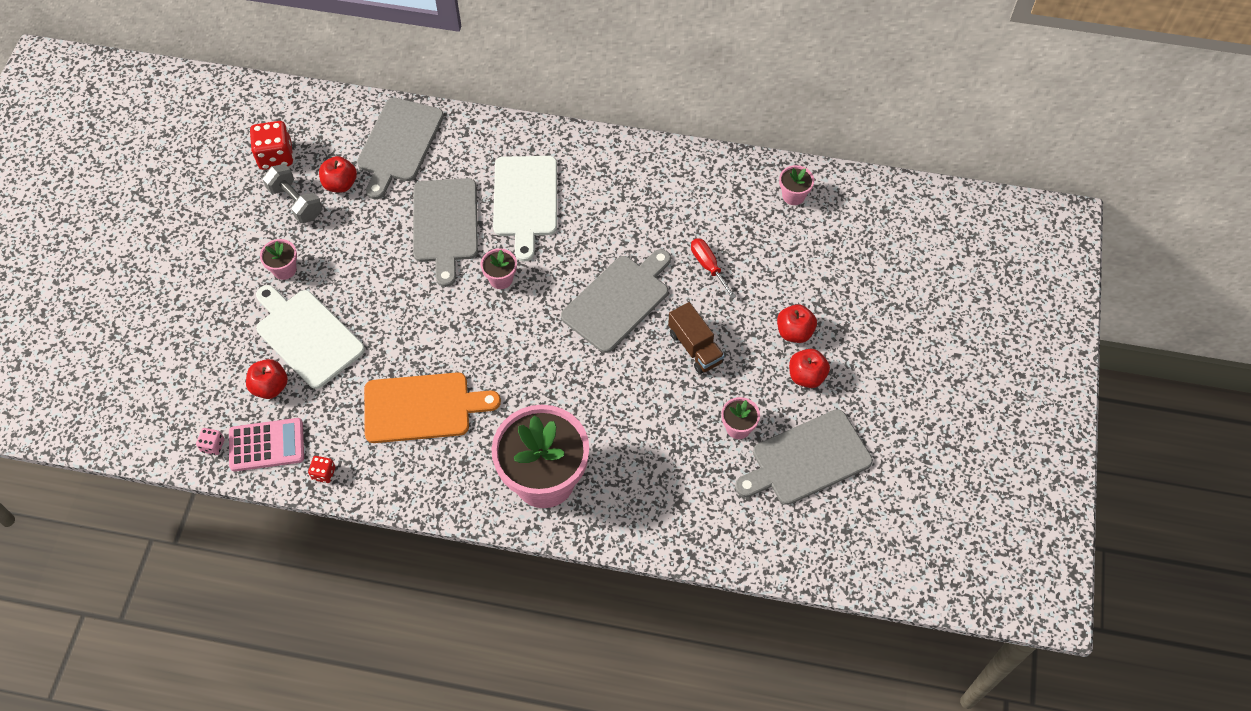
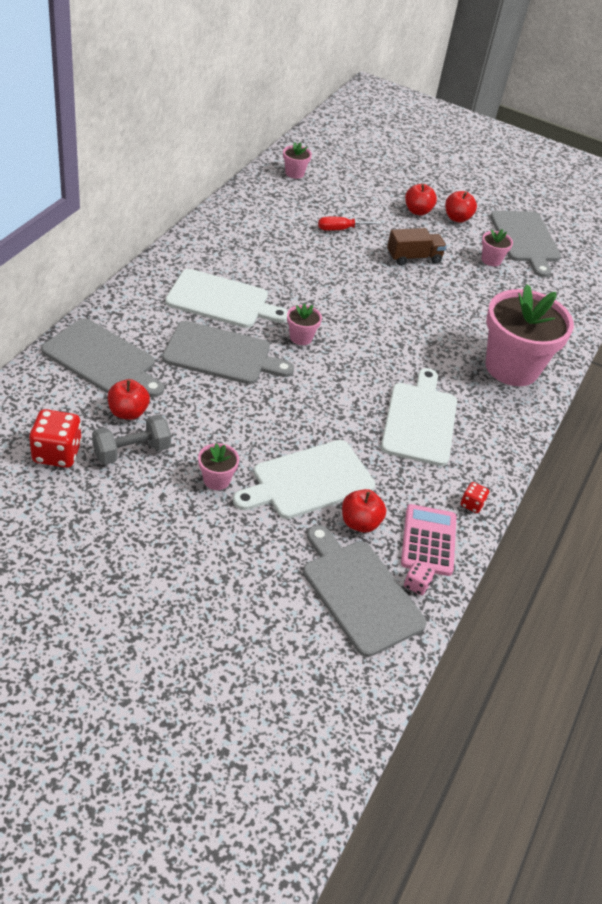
camera: 80 degrees left, 15 degrees down
orange cutting board [364,372,501,443] -> white cutting board [381,368,457,466]
grey cutting board [561,249,671,353] -> grey cutting board moved to [303,525,427,657]

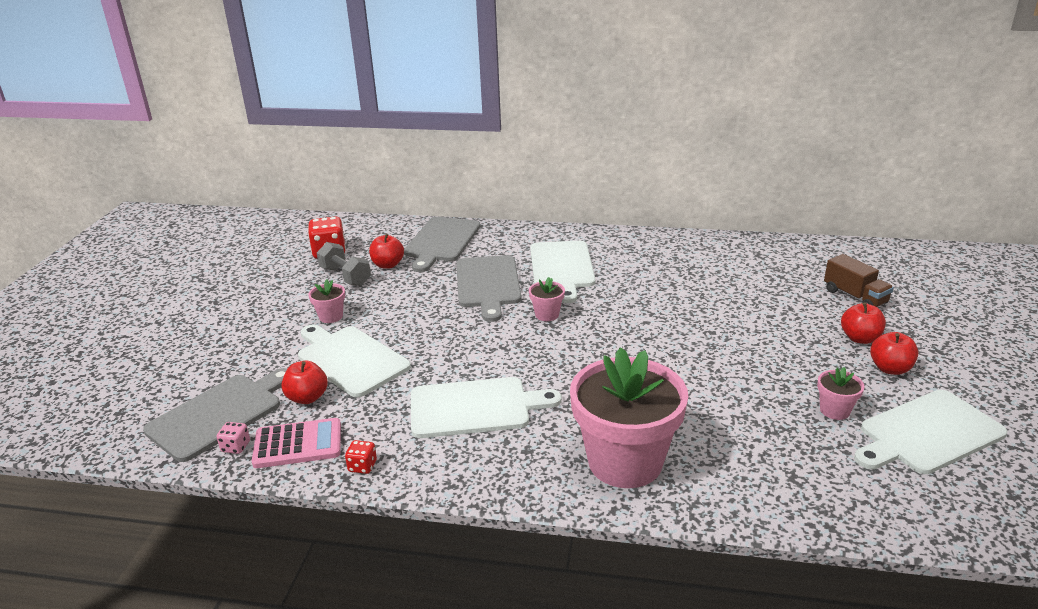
camera: 80 degrees right, 15 degrees down
pink flower pot [283,142,312,179] -> none
red screwdriver [318,217,382,231] -> none
brown truck [387,228,447,266] -> brown truck moved to [824,254,894,307]
grey cutting board [490,211,561,278] -> white cutting board [854,390,1007,474]

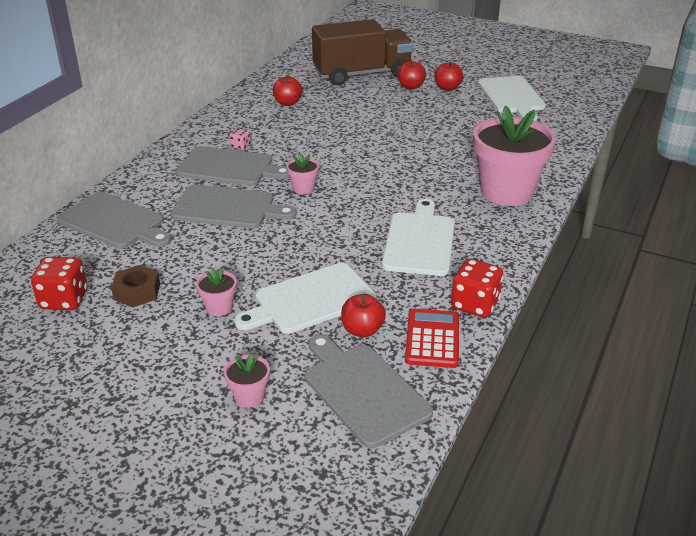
camera: 75 degrees left, 5 degrees up
pink dice [216,422,250,454] -> pink dice moved to [230,128,251,150]
pink calculator [252,418,341,468] -> red calculator [405,309,459,368]
grey dumbbell [317,242,371,286] -> brown nut [111,265,160,307]
red dice [345,440,377,474] -> red dice [451,259,503,318], size x1.96
red apple [369,234,404,269] -> red apple moved to [273,75,302,106]
white cutting board [530,241,596,303] -> grey cutting board [176,146,290,186]
pink flower pot [817,367,865,420] -> pink flower pot moved to [224,354,270,408]
brown truck [824,254,894,307] -> brown truck [312,19,413,85], size x2.06

